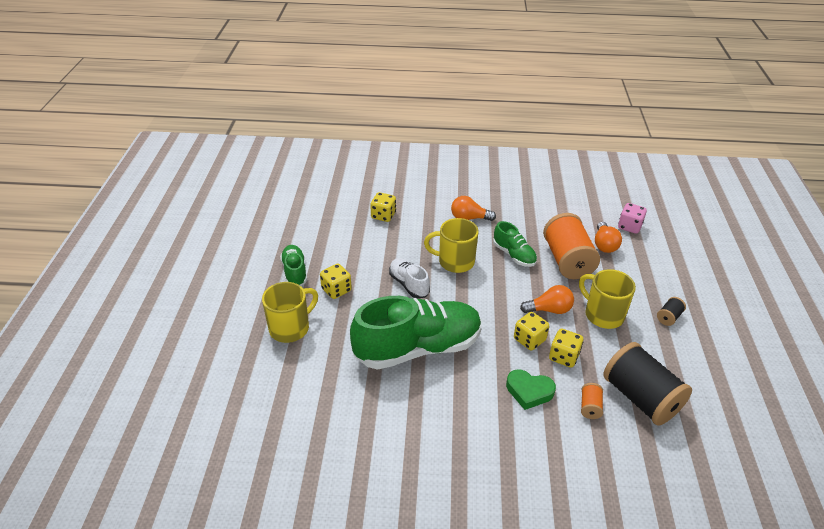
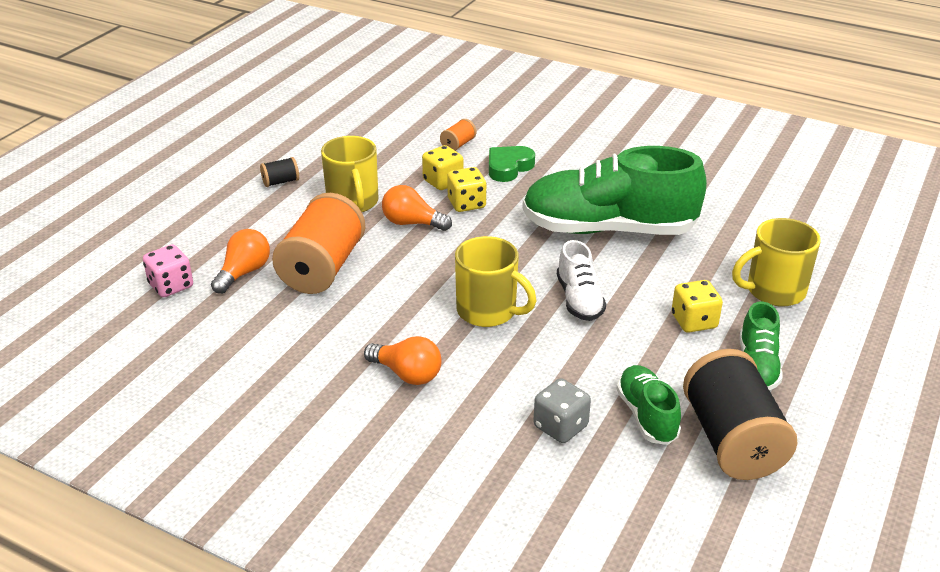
camera: 155 degrees left, 5 degrees down
yellow dice [370,192,396,222] -> grey dice [533,378,591,443]
green shoe [493,221,537,267] -> green shoe moved to [617,365,681,445]
green heart [506,369,556,410] -> green heart turned 90 degrees counterclockwise [489,146,535,182]
black spool [603,342,692,426] -> black spool moved to [683,349,797,480]

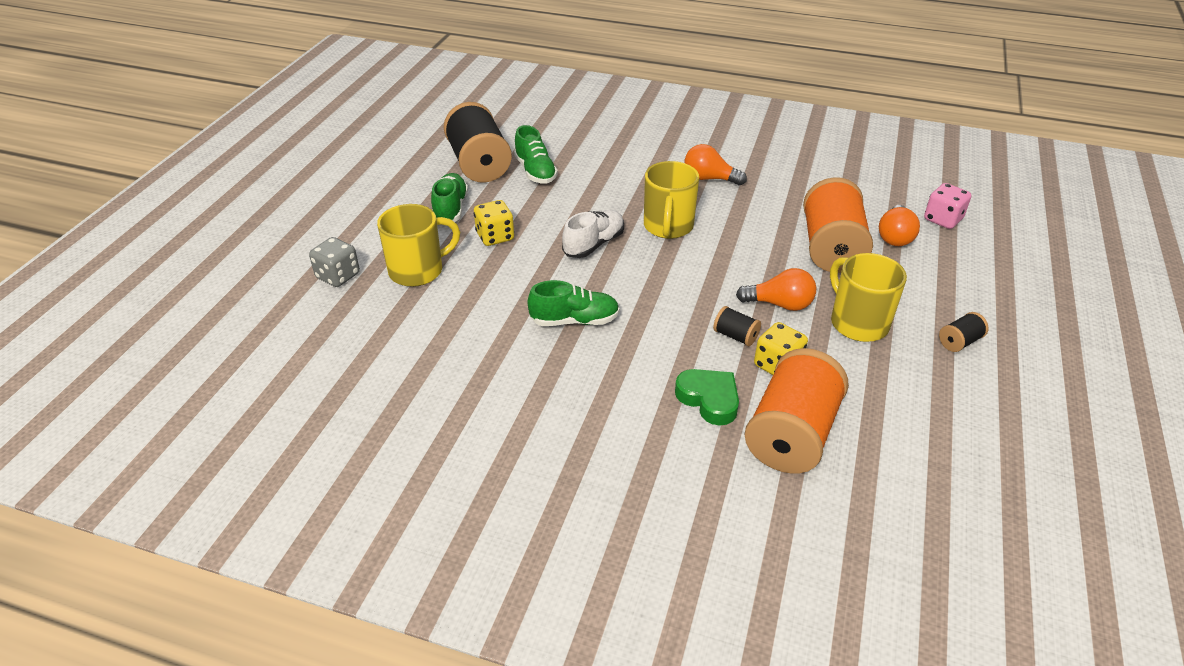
camera: 170 degrees right, 5 degrees up
orange spool [440,119,476,151] -> orange spool [745,348,849,473], size x2.36
yellow dice [447,167,487,212] -> black spool [713,306,761,346]
yellow mug [455,236,537,327] -> yellow mug turned 105 degrees counterclockwise [644,161,699,239]
green heart [489,146,535,182] -> green heart turned 75 degrees counterclockwise [675,369,739,426]
green shoe [522,146,707,235] -> green shoe [528,280,620,326], size x0.48
grey dice [533,378,591,443] -> grey dice moved to [309,237,360,287]
white shoe [557,240,606,321] -> white shoe turned 60 degrees clockwise [562,210,624,258]

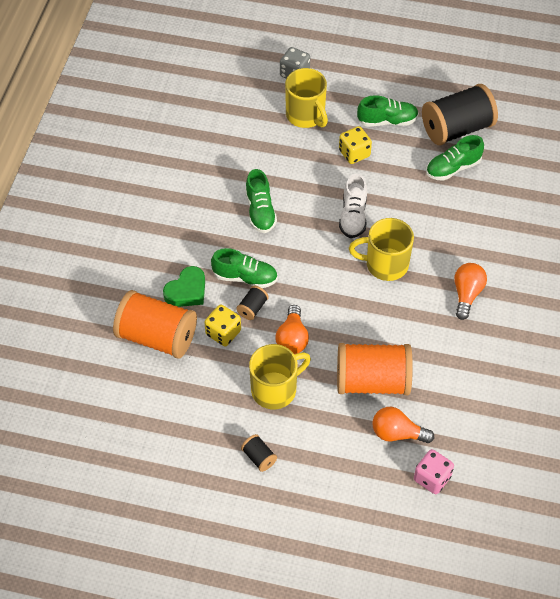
camera: 85 degrees right, 15 degrees up
white shoe [562,210,624,258] -> white shoe turned 60 degrees clockwise [339,173,367,238]
none -> green shoe [211,248,278,288]

